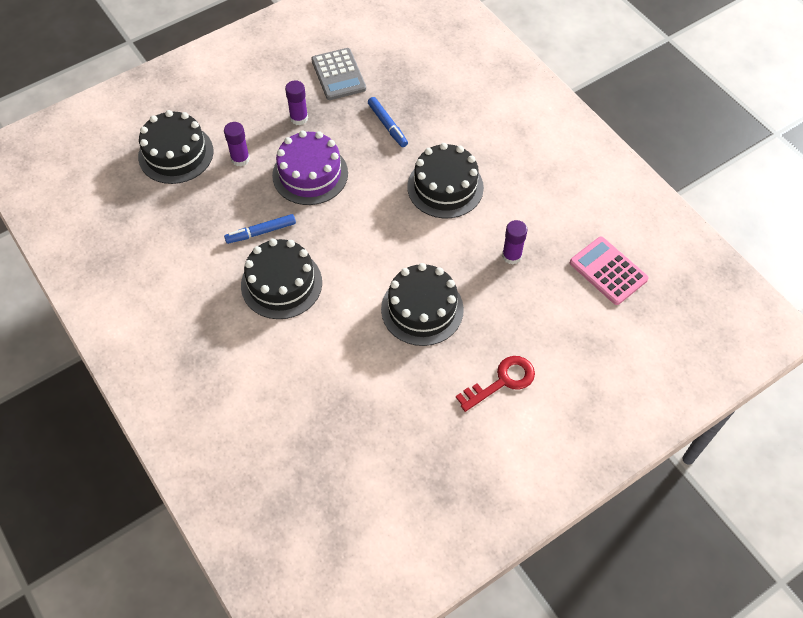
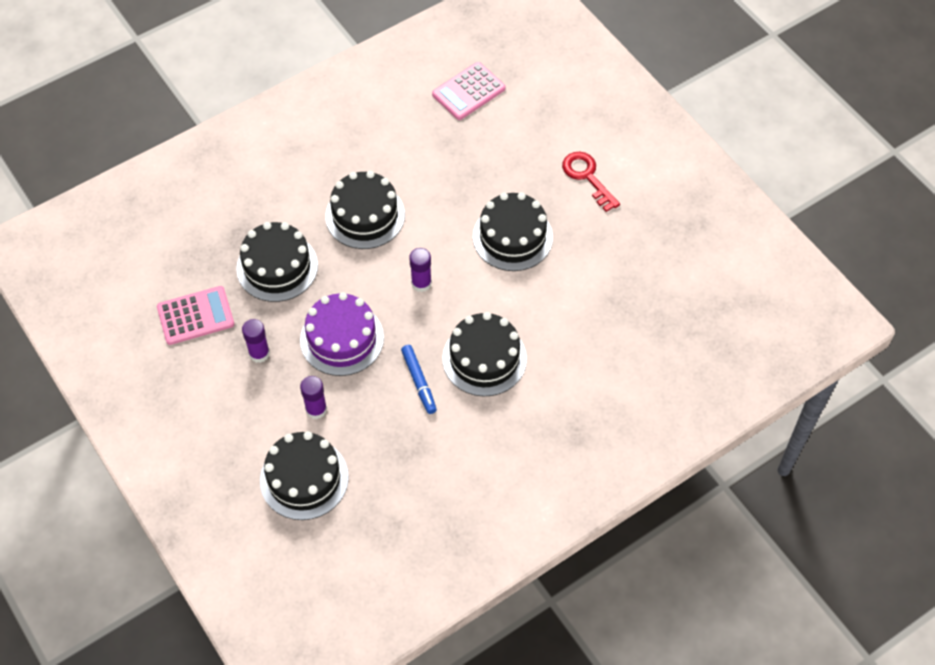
camera: 90 degrees left, 0 degrees up
grey calculator [311,48,366,100] -> pink calculator [157,286,234,345]
blue marker [368,97,408,147] -> black cake [236,222,318,302]
purple glue stick [502,220,528,264] -> purple glue stick moved to [409,248,432,292]

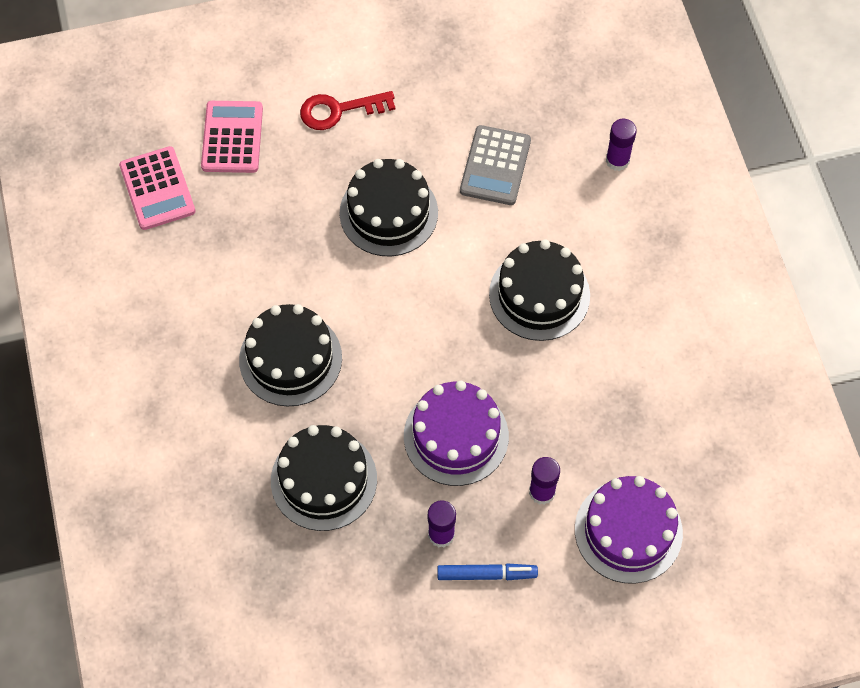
camera: 70 degrees left, 5 degrees up
pink calculator [157,286,234,345] -> pink calculator moved to [201,101,263,173]
black cake [260,431,349,520] -> purple cake [575,476,683,584]
blue marker [401,345,437,414] -> blue marker moved to [437,563,538,580]
purple glue stick [409,248,432,292] -> purple glue stick moved to [606,119,637,171]
none -> grey calculator [460,125,531,205]

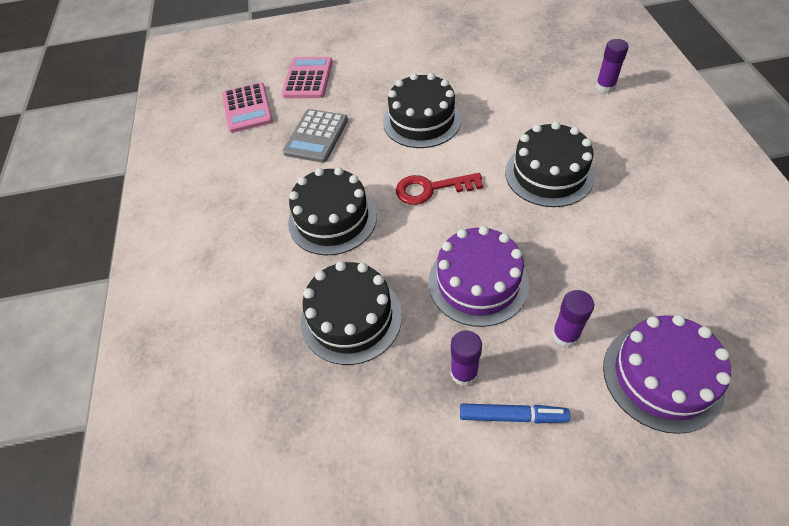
camera: 10 degrees right, 10 degrees down
red key [300,91,395,130] -> red key moved to [396,173,483,205]
grey calculator [460,125,531,205] -> grey calculator moved to [283,109,348,163]

